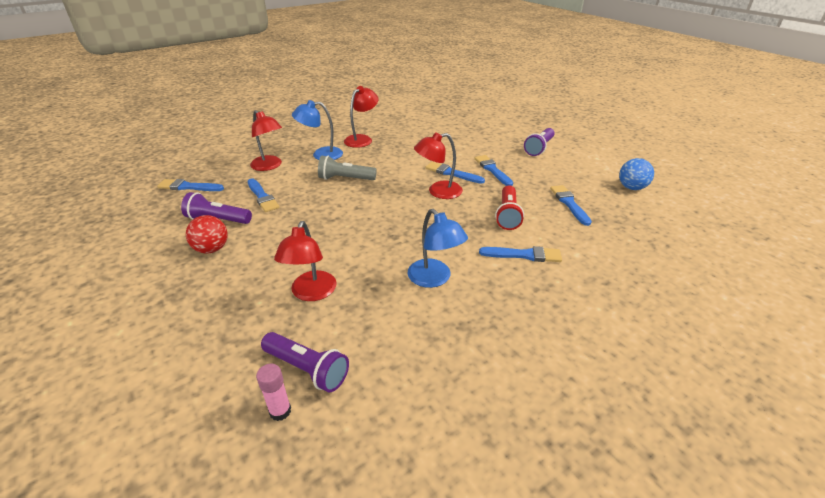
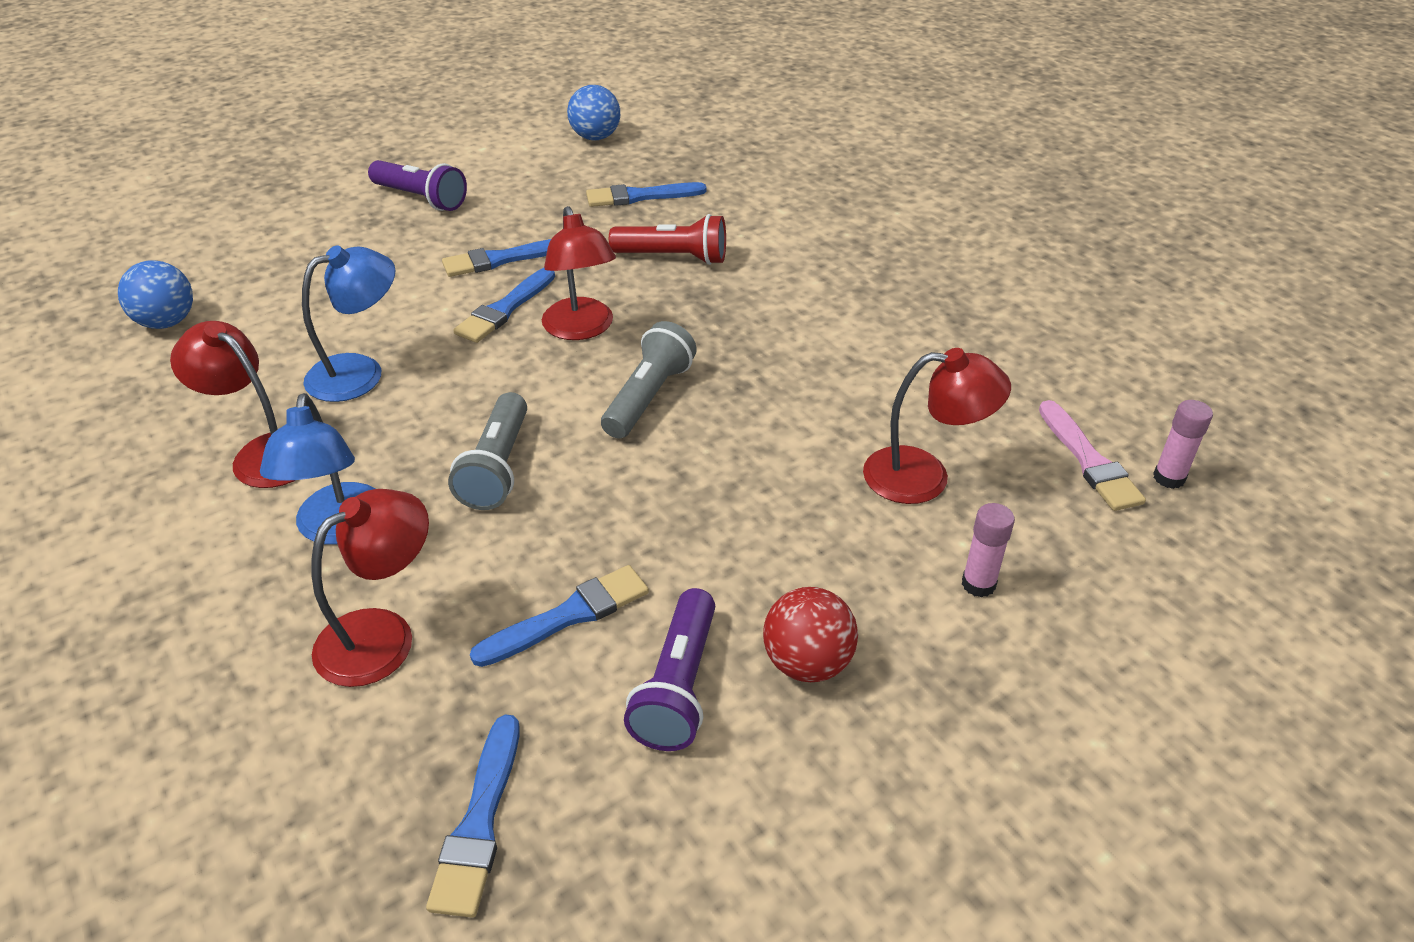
camera: 90 degrees left, 5 degrees up
purple flashlight [261,332,349,393] -> pink brush [1039,400,1146,511]
blue lamp [407,209,468,288] -> blue lamp moved to [302,245,396,402]
blue brush [479,246,562,262] -> none
none -> blue ball [118,260,193,329]
none -> grey flashlight [601,321,697,439]
none -> pink glue stick [962,503,1015,597]

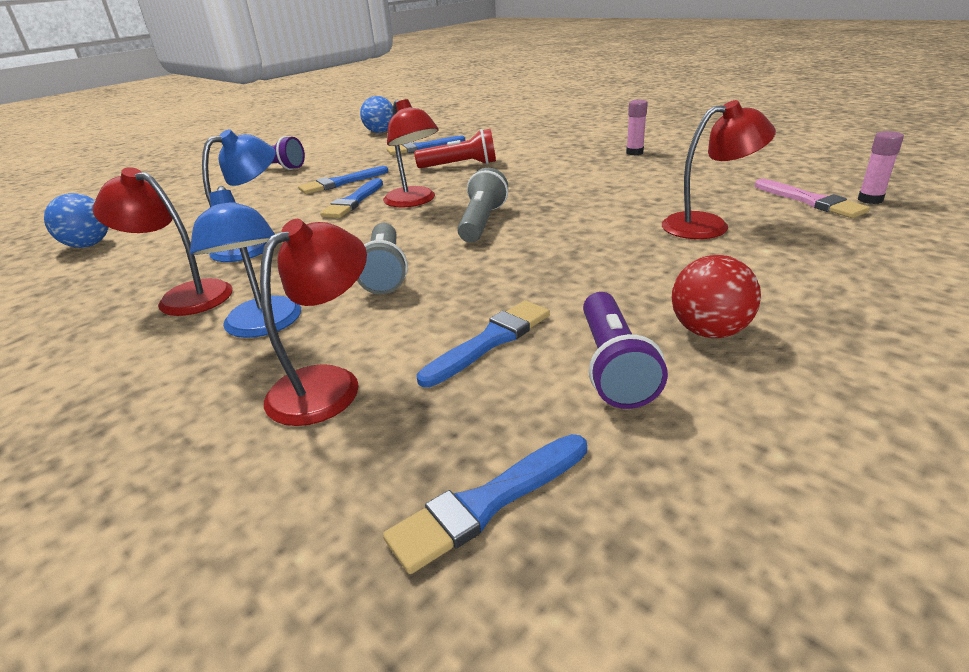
camera: 10 degrees left, 10 degrees down
blue brush [426,715,519,918] -> blue brush turned 60 degrees clockwise [383,434,587,574]
pink glue stick [962,503,1015,597] -> pink glue stick moved to [626,100,648,155]

